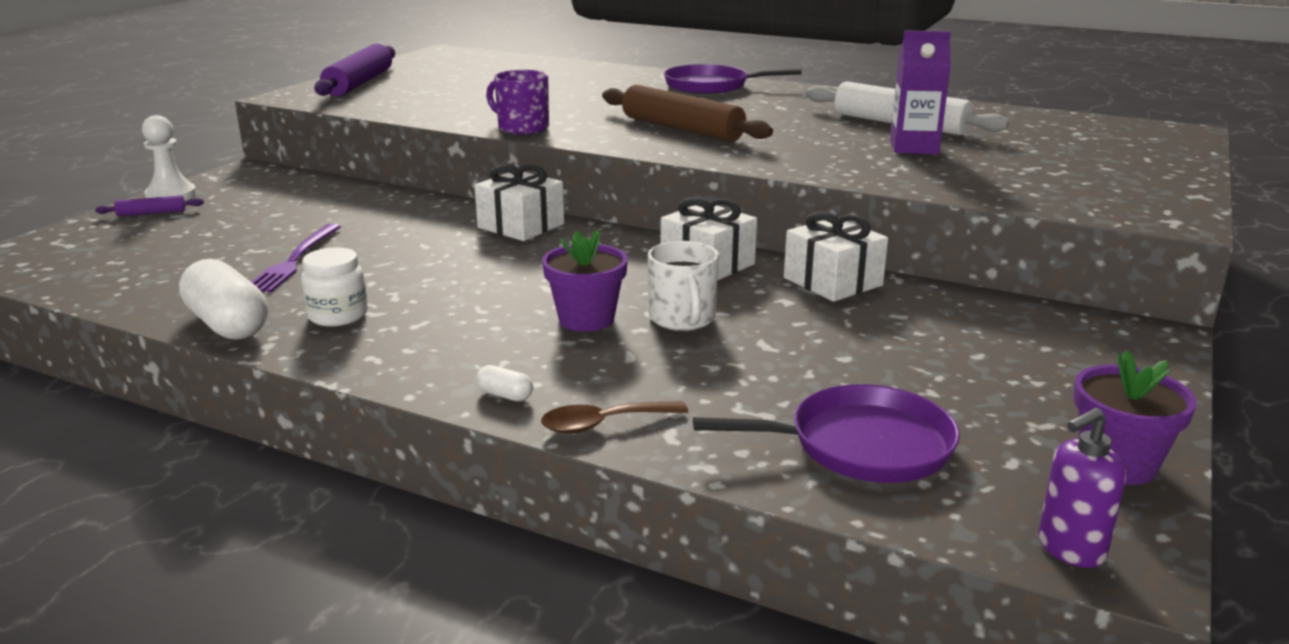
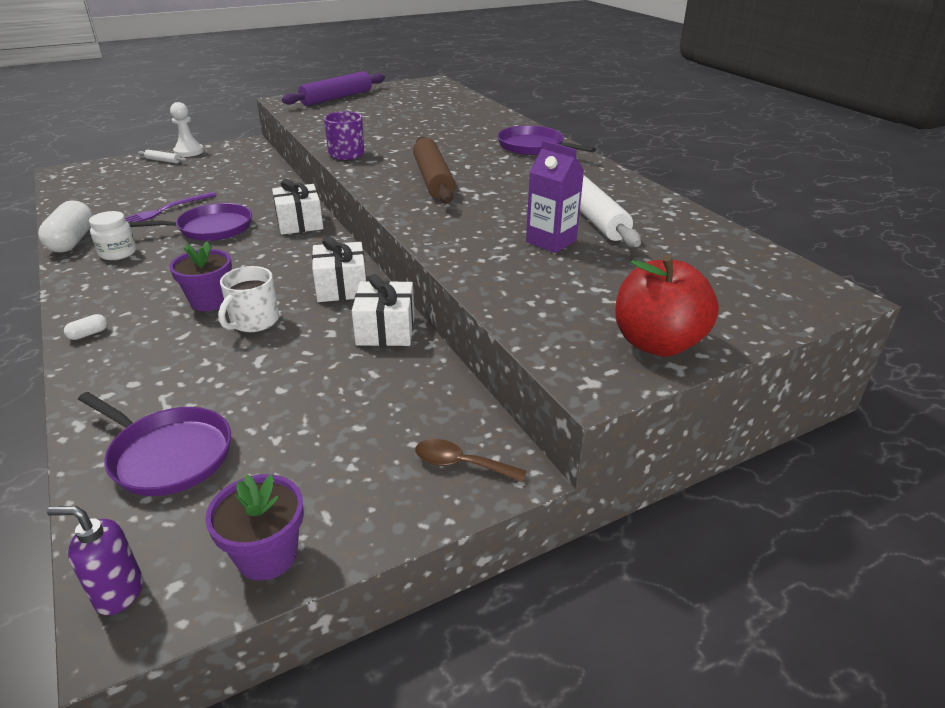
camera: 35 degrees right, 10 degrees up
purple rolling pin [95,196,204,217] -> white rolling pin [138,150,187,163]
white capsule [476,365,533,401] -> white capsule turned 75 degrees clockwise [64,314,107,340]
brown spoon [541,401,688,434] -> brown spoon moved to [415,439,527,482]
none -> purple pan [128,203,252,241]
none -> red apple [615,255,719,357]

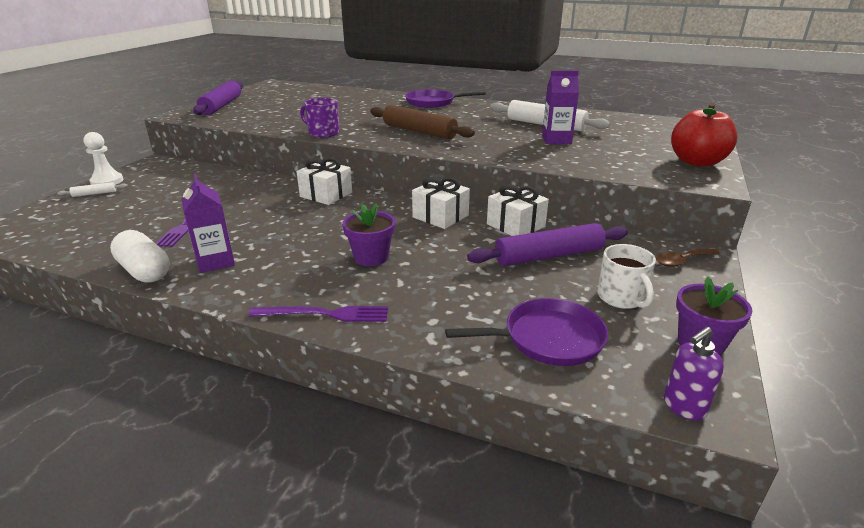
camera: 40 degrees left, 5 degrees down
white capsule [64,314,107,340] -> purple fork [248,306,388,322]
white jar [89,211,136,260] -> purple carton [182,174,235,273]
purple pan [128,203,252,241] -> none
white mug [218,266,279,332] -> white mug moved to [598,244,656,309]
none -> purple rolling pin [467,223,628,266]

